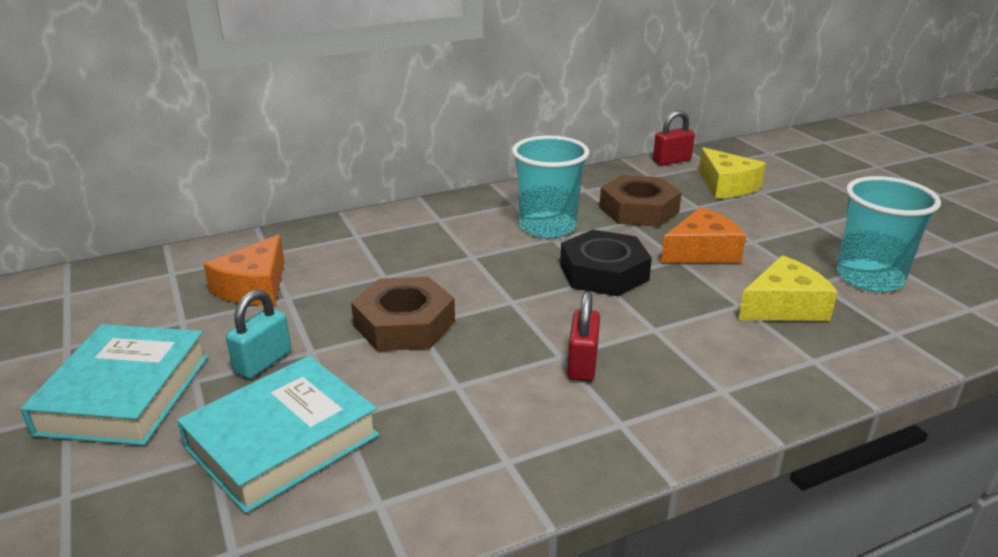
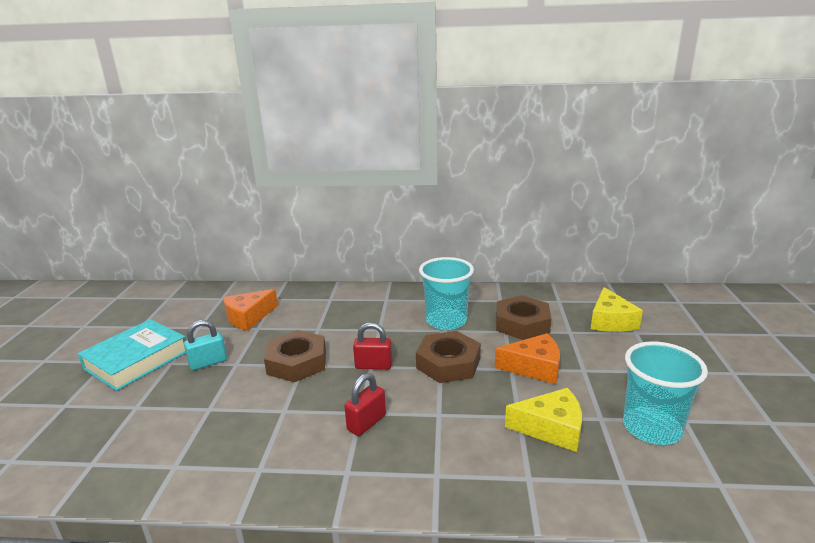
camera: 30 degrees right, 5 degrees down
turquoise book [177,356,379,514] -> none
black nut [560,230,652,296] -> brown nut [416,331,481,383]
red padlock [653,110,695,165] -> red padlock moved to [353,322,392,370]

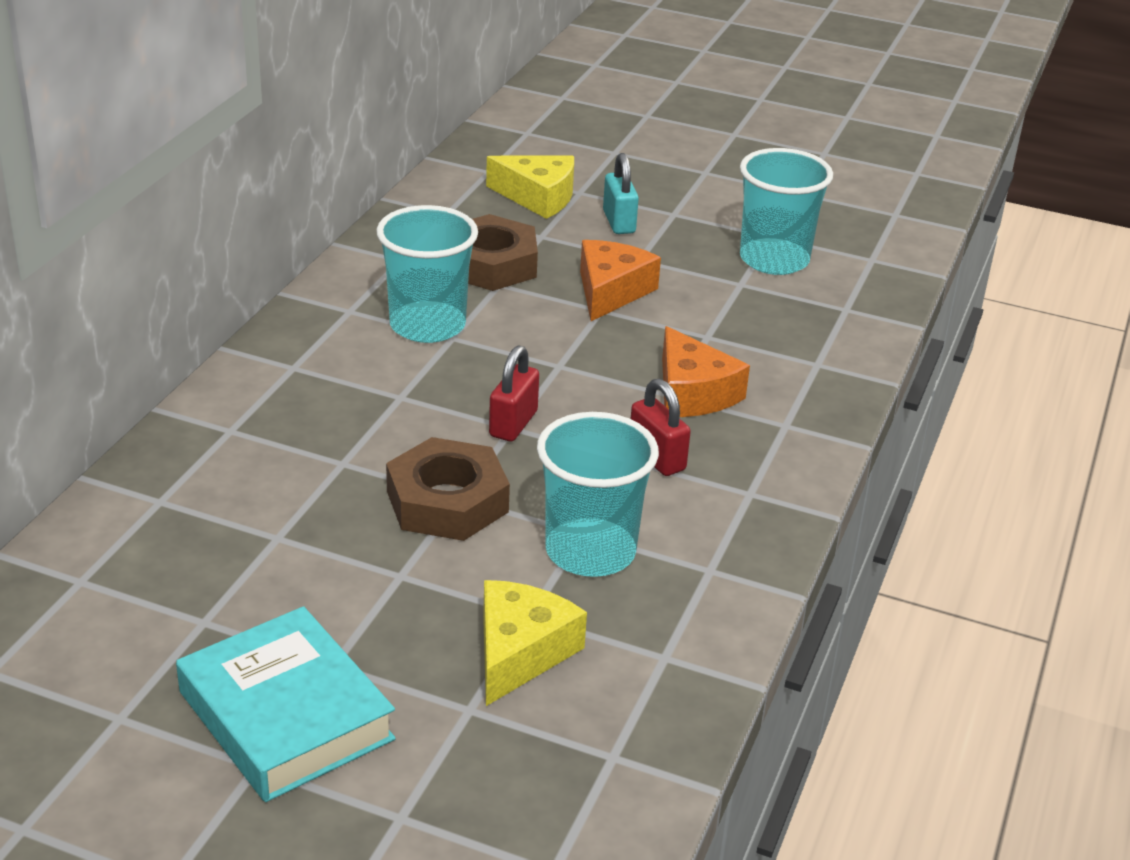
camera: 75 degrees left, 10 degrees up
turquoise padlock [184,320,227,370] -> turquoise padlock moved to [603,153,639,234]
orange cheese [223,289,278,331] -> orange cheese moved to [662,326,750,417]
brown nut [416,331,481,383] -> none
yellow cheese [505,388,582,452] -> yellow cheese moved to [483,580,587,706]
none -> turquoise cup [537,412,659,577]

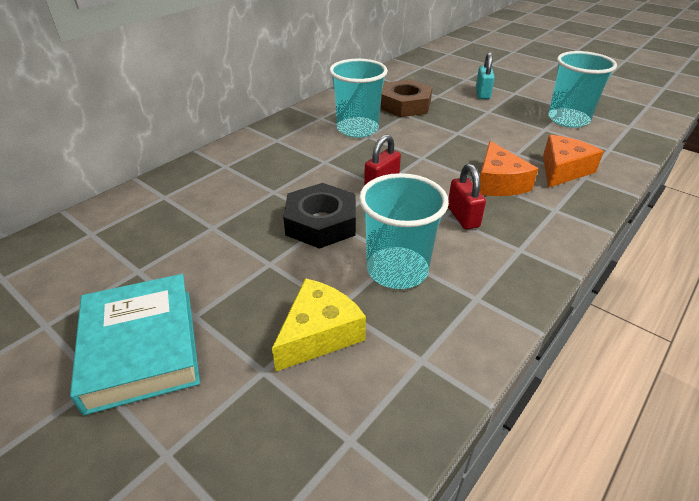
camera: 20 degrees right, 5 degrees up
brown nut [386,437,510,541] -> black nut [283,183,356,249]
yellow cheese [486,155,574,219] -> none
orange cheese [580,240,661,321] -> orange cheese moved to [543,135,604,188]

